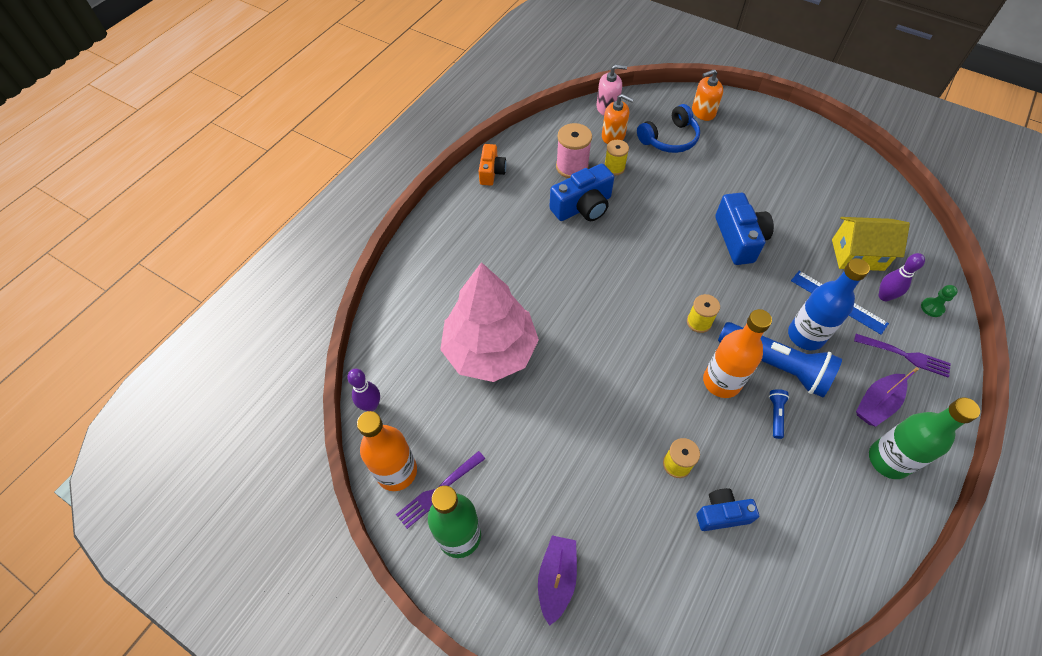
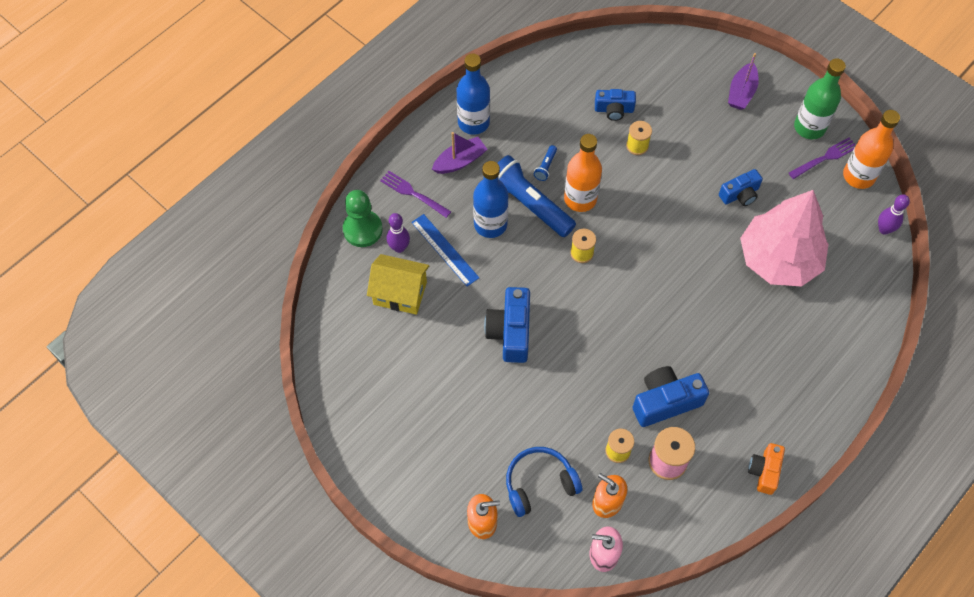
camera: 170 degrees left, 5 degrees up
green bottle [869,397,980,479] -> blue bottle [457,53,490,135]
green pawn [921,285,958,317] -> green pawn [343,190,383,247], size x1.97
none -> blue camera [719,169,763,206]

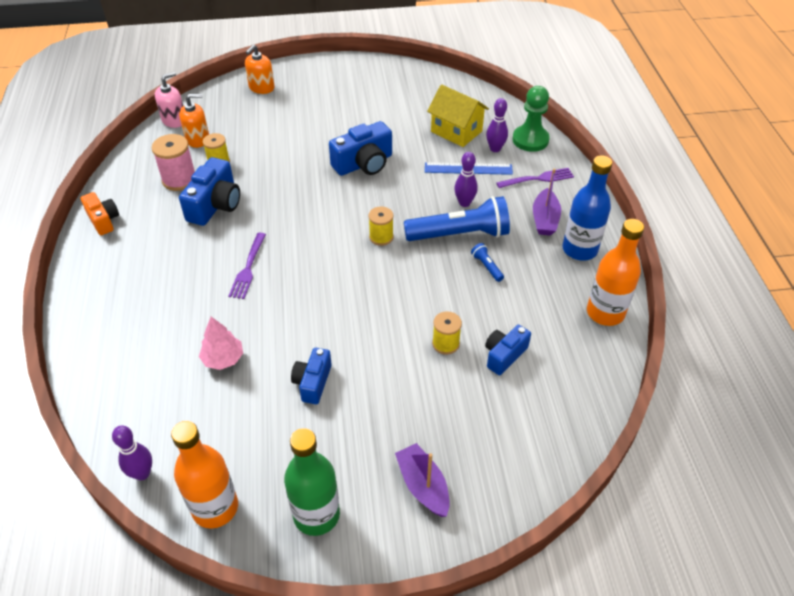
camera: 130 degrees right, 15 degrees down
yellow house [367,254,429,315] -> yellow house turned 75 degrees clockwise [427,84,489,147]
blue bottle [473,161,509,238] -> purple bowling pin [454,152,478,207]
blue camera [484,287,530,363] -> blue camera turned 105 degrees clockwise [329,121,392,176]
blue headphones [506,447,582,517] -> none
orange bottle [564,134,602,212] -> orange bottle moved to [587,219,644,326]
pink tree [740,190,829,286] -> pink tree [199,317,243,370], size x0.43
purple fork [789,137,856,179] -> purple fork moved to [229,233,266,299]

